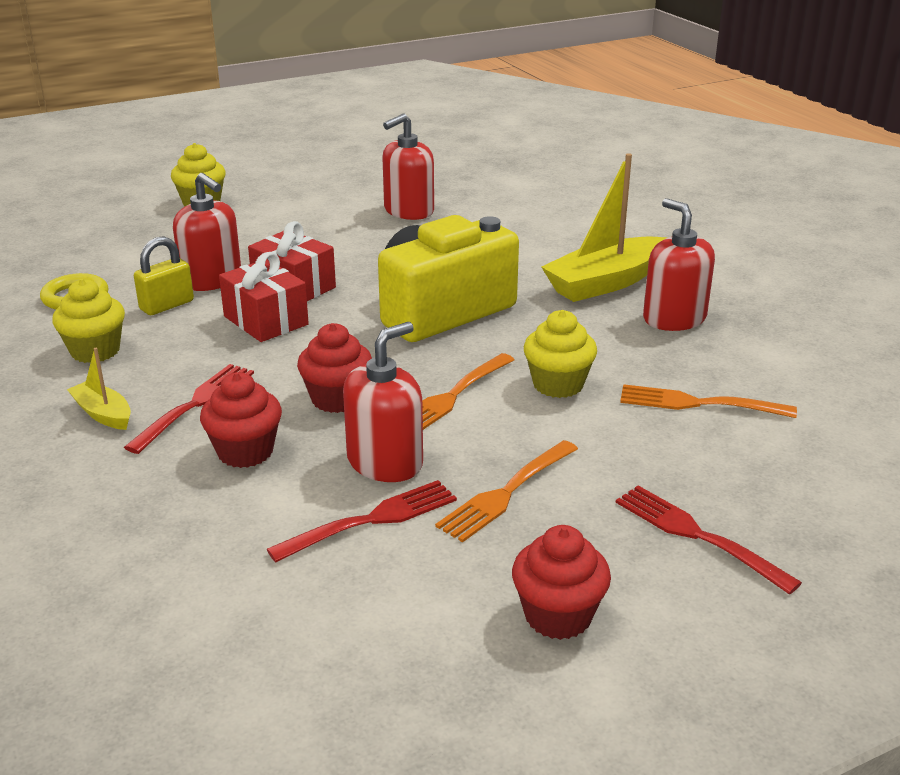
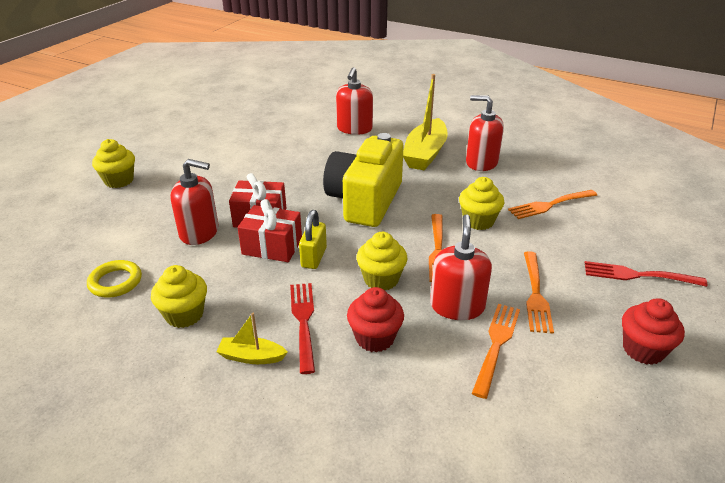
camera: 35 degrees left, 5 degrees up
yellow padlock [134,236,194,315] -> yellow padlock moved to [299,210,327,269]
red fork [267,480,457,563] -> orange fork [472,304,520,399]
red cupcake [297,323,372,413] -> yellow cupcake [356,232,407,290]
red soap dispenser [382,113,434,220] -> red soap dispenser moved to [336,67,373,135]

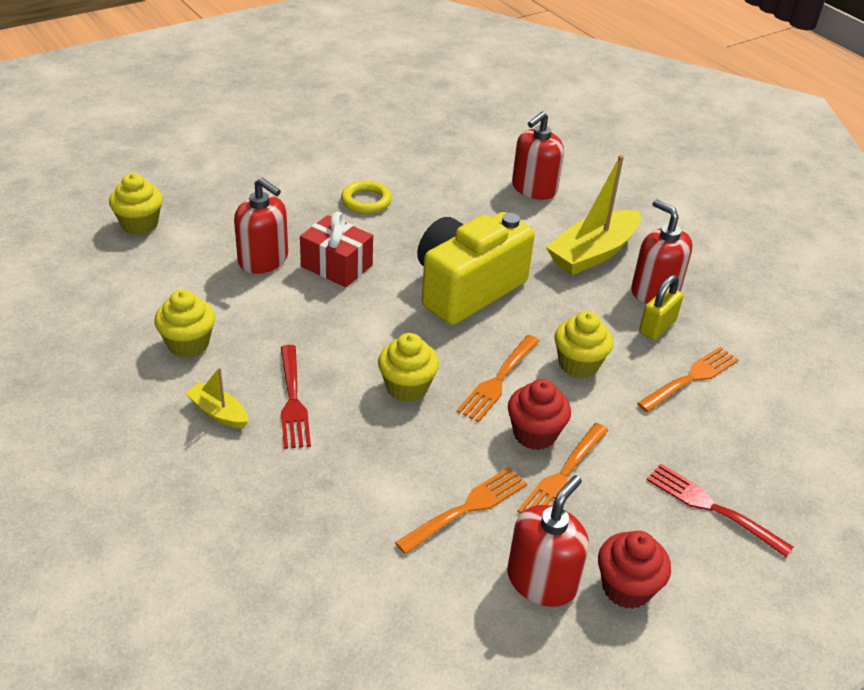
camera: 25 degrees right, 5 degrees up
yellow ring [87,260,142,298] -> yellow ring moved to [341,180,392,214]
yellow cupcake [92,139,135,188] -> yellow cupcake moved to [109,173,163,235]
red gift [238,199,302,262] -> none
red fork [290,283,315,374] -> red fork turned 150 degrees clockwise [281,345,311,449]
yellow padlock [299,210,327,269] -> yellow padlock moved to [639,275,683,340]
red cupcake [347,287,404,352] -> red cupcake moved to [508,379,571,450]
red soap dispenser [430,214,492,320] -> red soap dispenser moved to [507,475,589,607]
orange fork [508,190,597,219] -> orange fork turned 135 degrees clockwise [637,347,739,412]

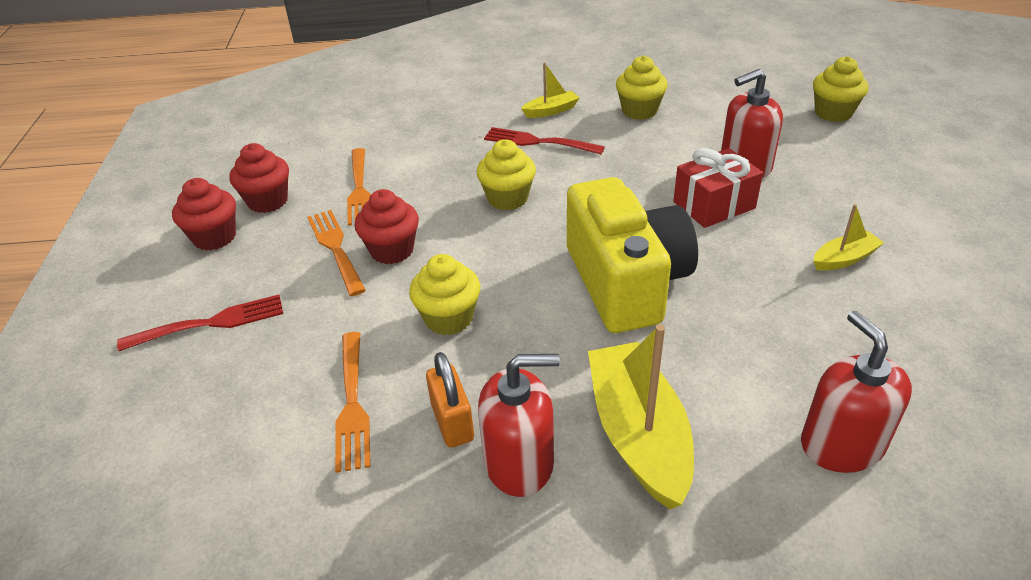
camera: 125 degrees right, 0 degrees up
yellow ring [341,180,392,214] -> yellow boat [814,204,884,271]
orange fork [457,335,539,422] -> none
red soap dispenser [507,475,589,607] -> red cupcake [229,143,289,213]
yellow padlock [639,275,683,340] -> orange padlock [426,352,474,447]

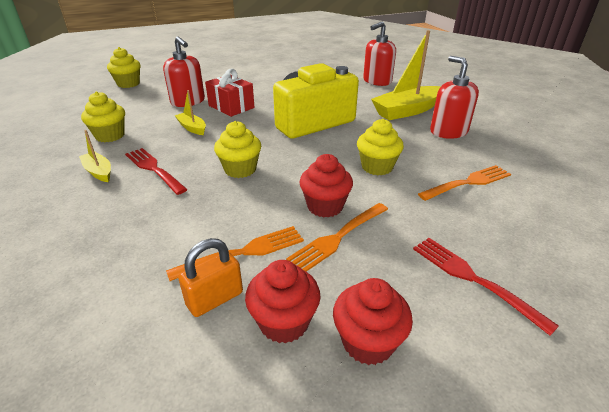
camera: 110 degrees left, 5 degrees down
orange padlock [426,352,474,447] -> orange padlock moved to [178,238,243,317]
red fork [484,127,605,154] -> red fork turned 135 degrees clockwise [125,148,188,195]
yellow boat [814,204,884,271] -> yellow boat moved to [174,90,206,135]

